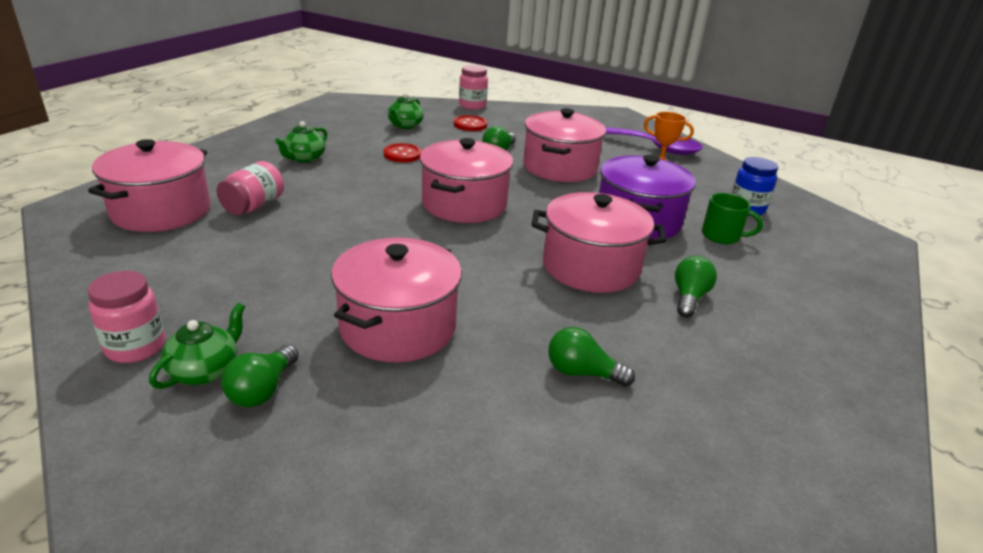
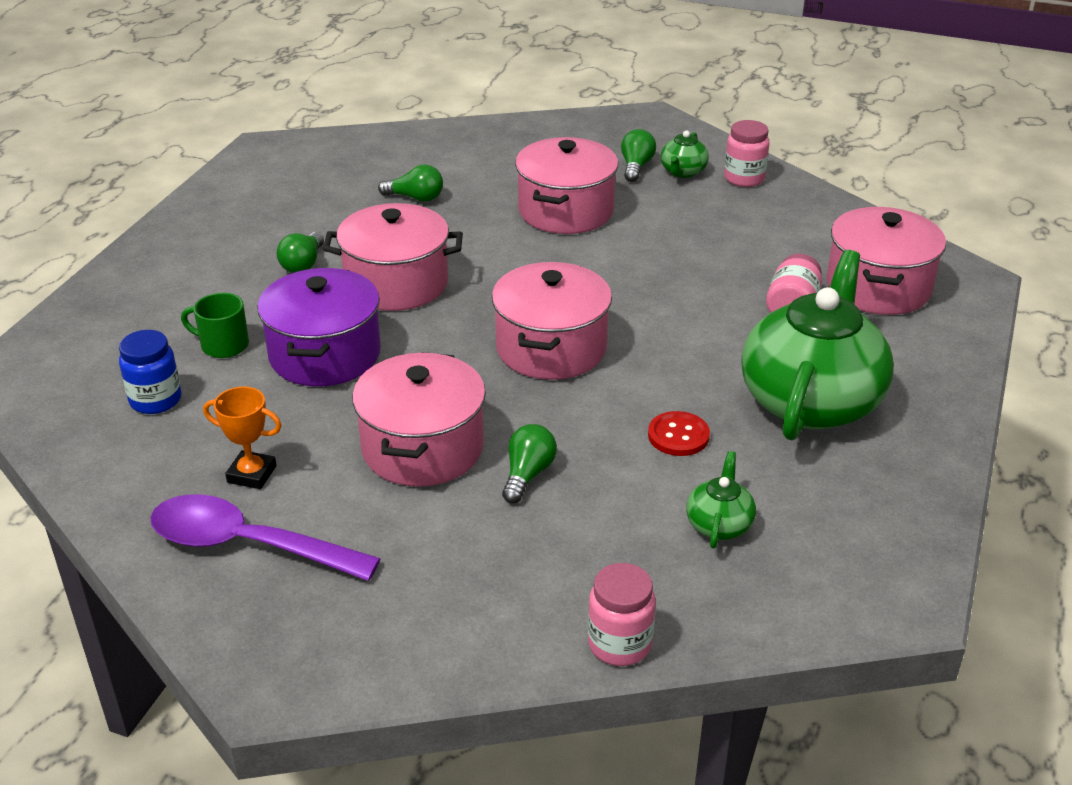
camera: 175 degrees right, 5 degrees up
green teapot [275,121,327,163] -> green teapot [741,250,894,440], size x2.38
red button [454,115,487,131] -> none

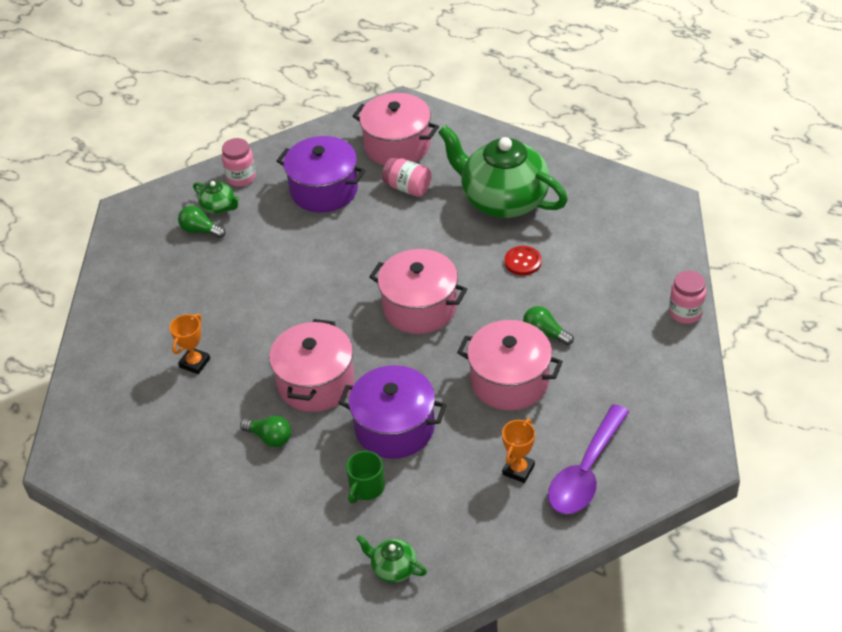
camera: 75 degrees left, 10 degrees up
blue jar [119,330,182,414] -> none
green light bulb [378,164,443,202] -> orange trophy [170,314,210,374]
pink pot [515,137,618,234] -> none
green teapot [686,451,756,548] -> green teapot moved to [356,535,427,583]
none -> purple pot [277,136,366,213]

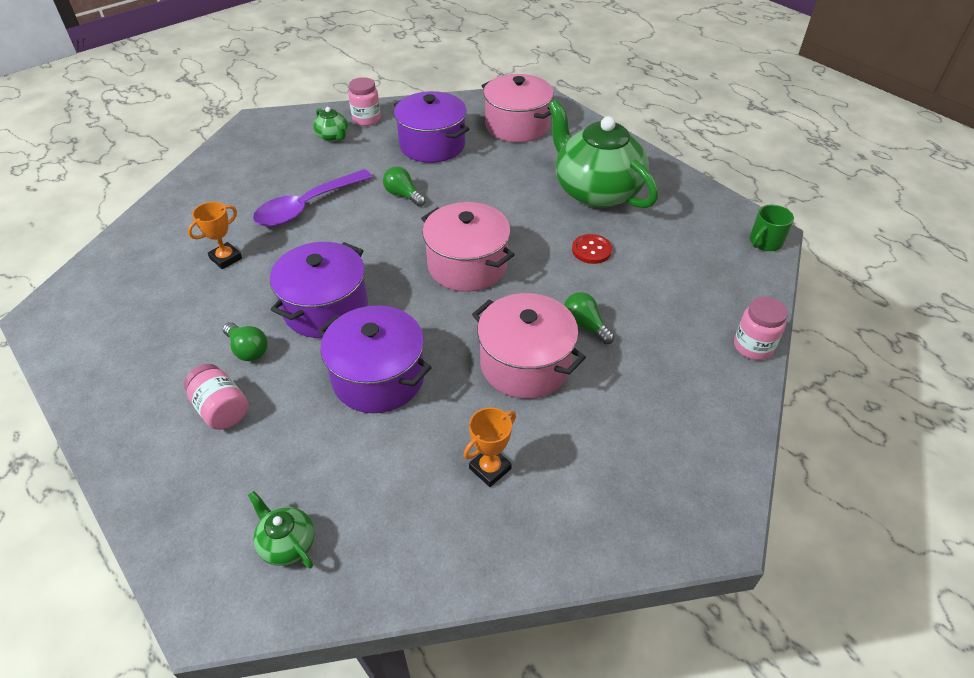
camera: 15 degrees right, 0 degrees up
green light bulb [178,206,226,238] -> green light bulb moved to [383,167,426,206]
pink pot [269,319,354,412] -> purple pot [270,242,368,338]
green mug [346,451,385,504] -> green mug moved to [750,205,794,251]
pink jar [382,157,431,197] -> pink jar moved to [184,364,248,430]
purple spoon [548,404,629,514] -> purple spoon moved to [253,169,373,227]

